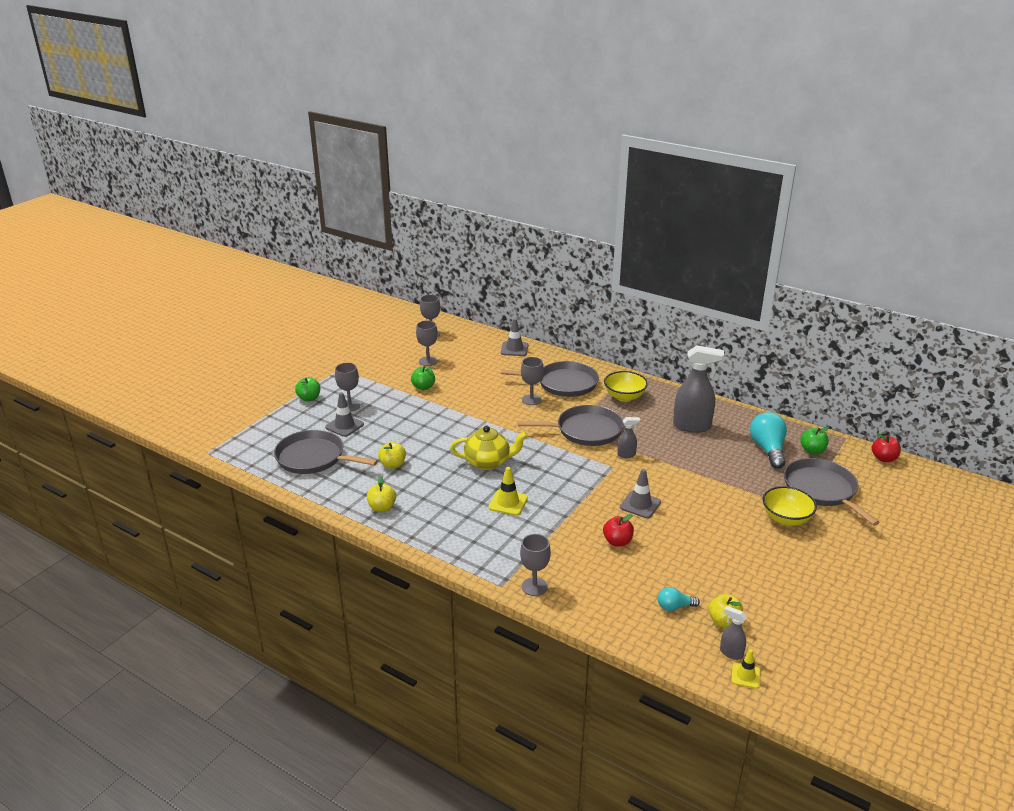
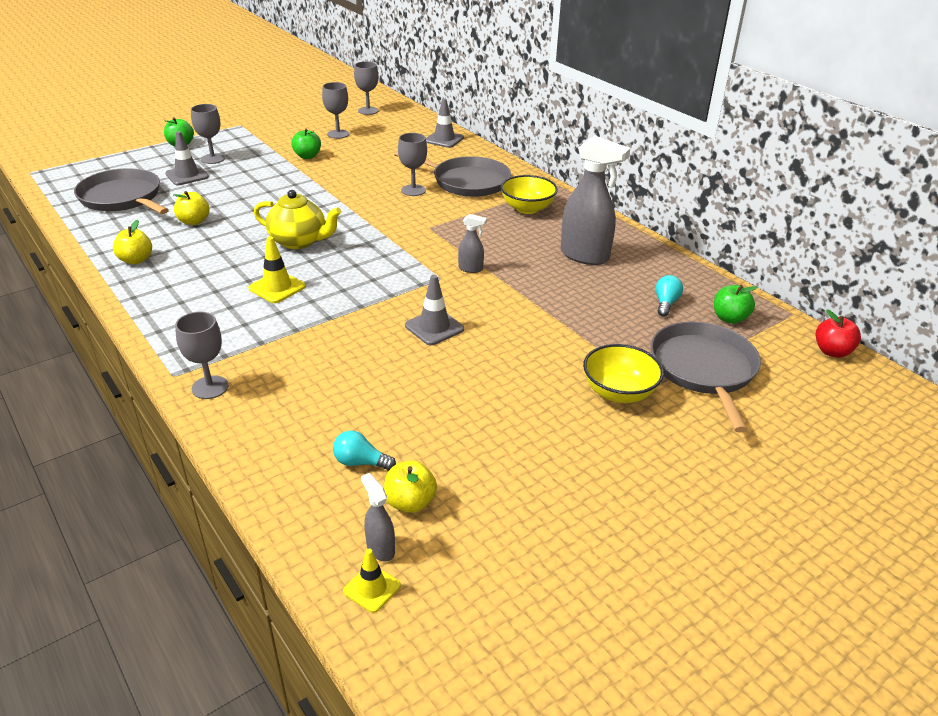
camera: 20 degrees right, 5 degrees up
grey pan [518,405,624,446] -> none
red apple [603,514,634,546] -> none
turquoise light bulb [750,412,787,469] -> turquoise light bulb [655,275,683,317], size x0.53

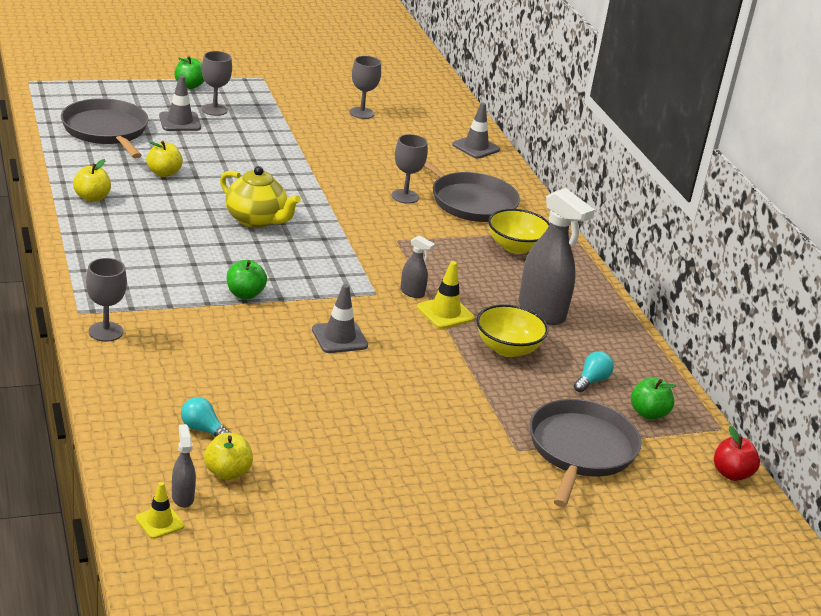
camera: 15 degrees right, 5 degrees down
yellow traffic cone [248,236,306,303] -> yellow traffic cone moved to [417,261,475,329]
green apple [291,129,321,159] -> green apple moved to [227,260,267,299]
grey goblet [354,61,379,115] -> none
yellow bowl [583,344,664,403] -> yellow bowl moved to [476,304,548,357]

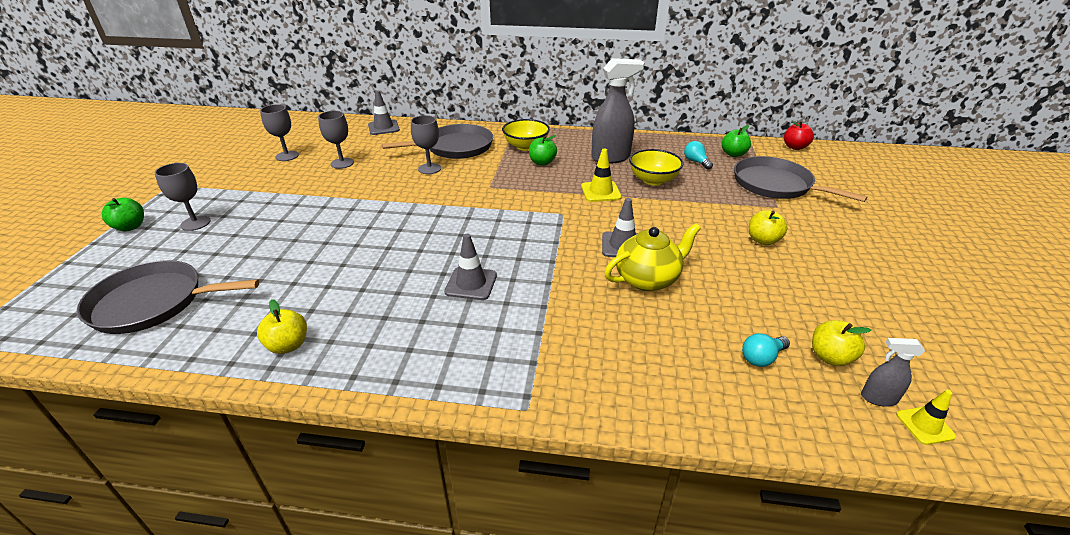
camera: 60 degrees left, 5 degrees up
grey goblet [86,258,127,342] -> grey goblet moved to [318,111,354,169]
yellow apple [146,141,183,177] -> yellow apple moved to [749,210,787,245]
grey traffic cone [159,76,201,131] -> grey traffic cone moved to [444,234,497,300]
yellow teapot [220,166,301,228] -> yellow teapot moved to [605,223,701,291]
green apple [227,260,267,299] -> green apple moved to [529,135,557,166]
grey spray bottle [400,235,435,298] -> none

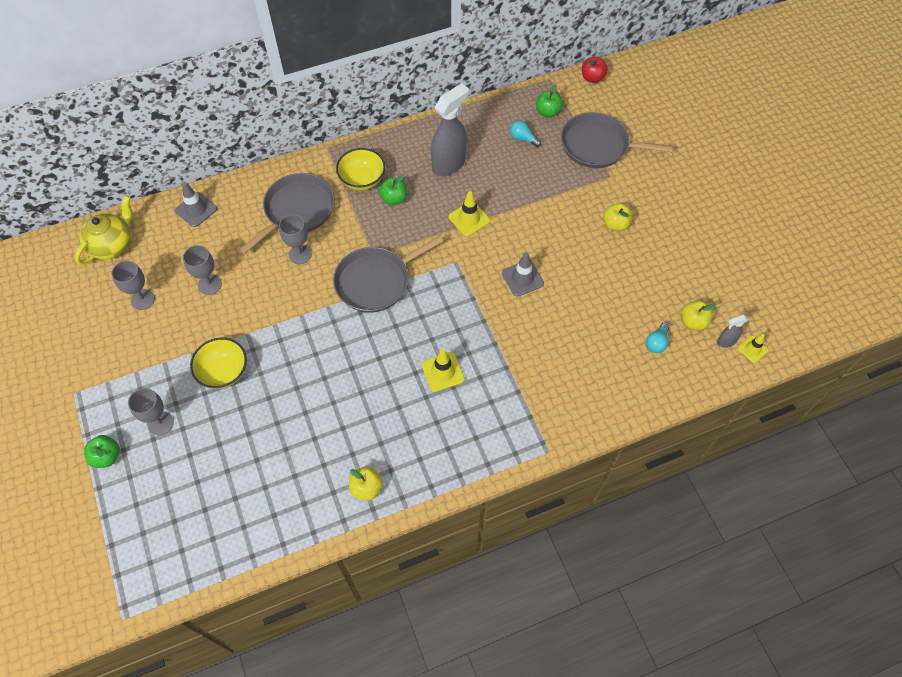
camera: 30 degrees left, 25 degrees up
grey pan [77,260,259,334] -> grey pan moved to [333,235,443,313]
grey traffic cone [444,234,497,300] -> yellow traffic cone [422,349,465,392]
yellow teapot [605,223,701,291] -> yellow teapot moved to [75,195,132,264]
yellow bowl [629,149,683,185] -> yellow bowl moved to [190,338,247,389]

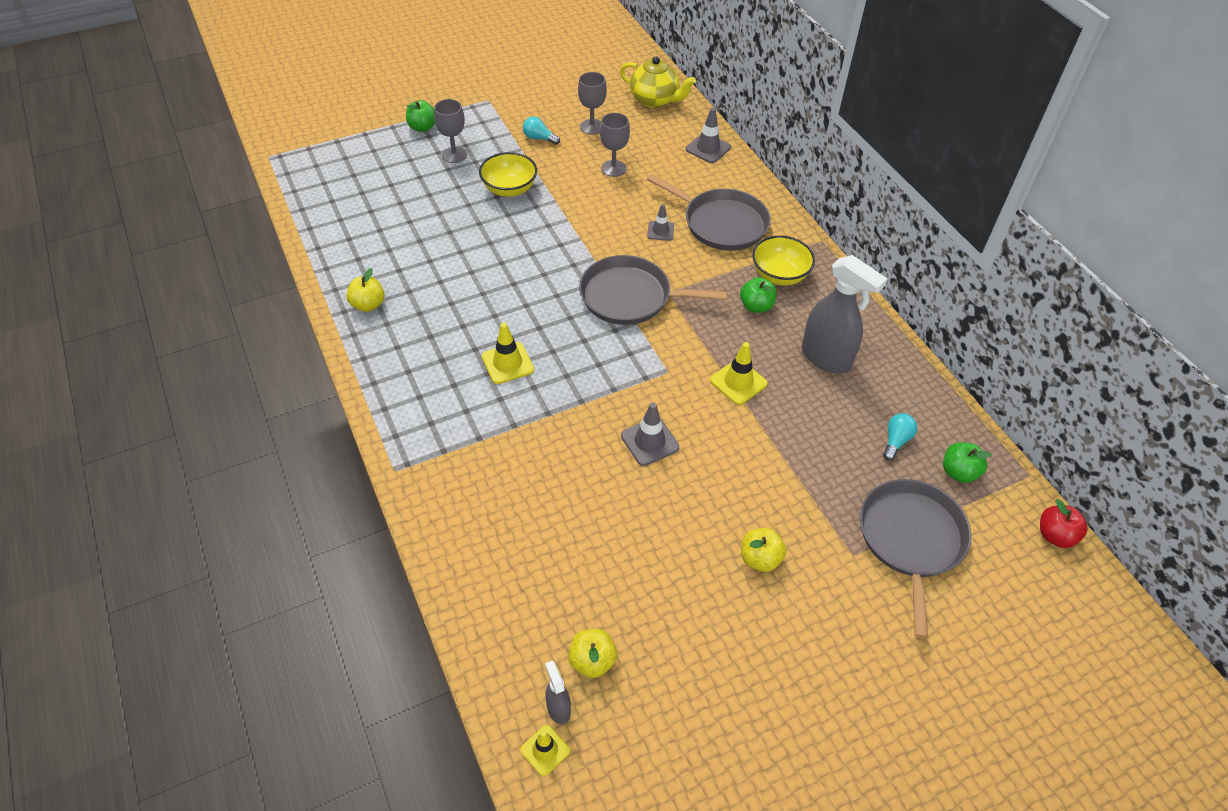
camera: 85 degrees right, 10 degrees down
grey goblet [279,214,312,264] -> grey traffic cone [647,204,674,241]
grey pan [333,235,443,313] -> grey pan turned 45 degrees counterclockwise [579,255,727,325]
turquoise light bulb [646,322,670,353] -> turquoise light bulb moved to [523,116,560,145]

